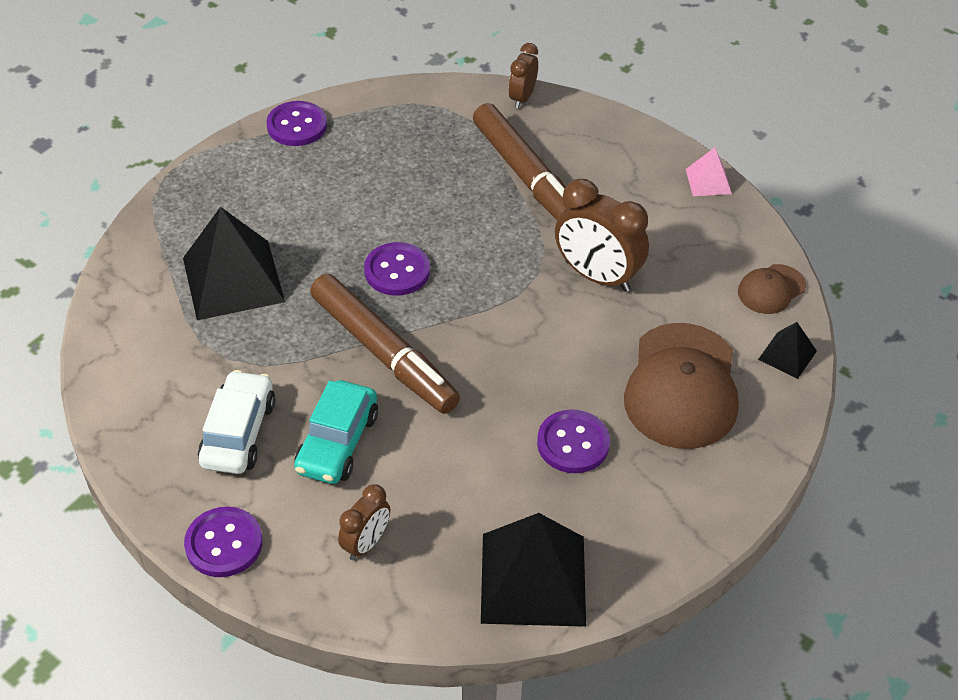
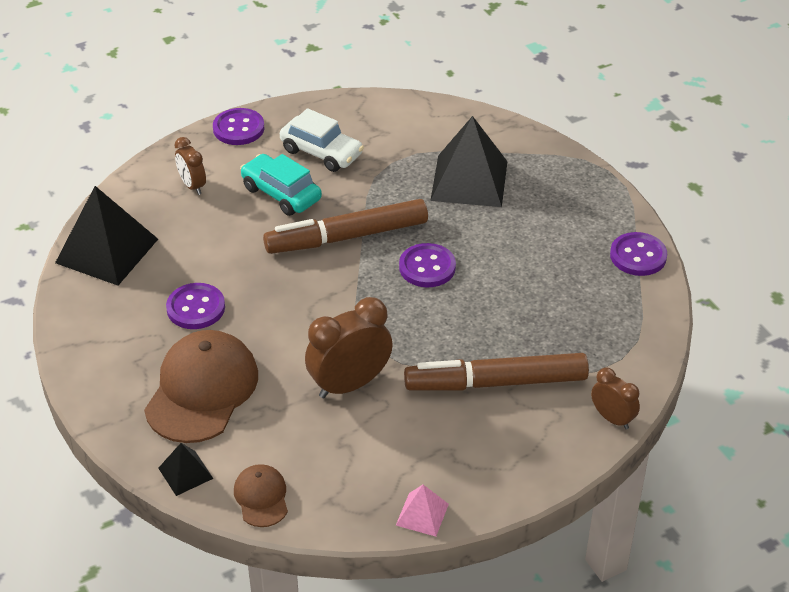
camera: 115 degrees right, 5 degrees down
brown cap [624,323,739,449] -> brown cap turned 75 degrees clockwise [144,330,258,443]

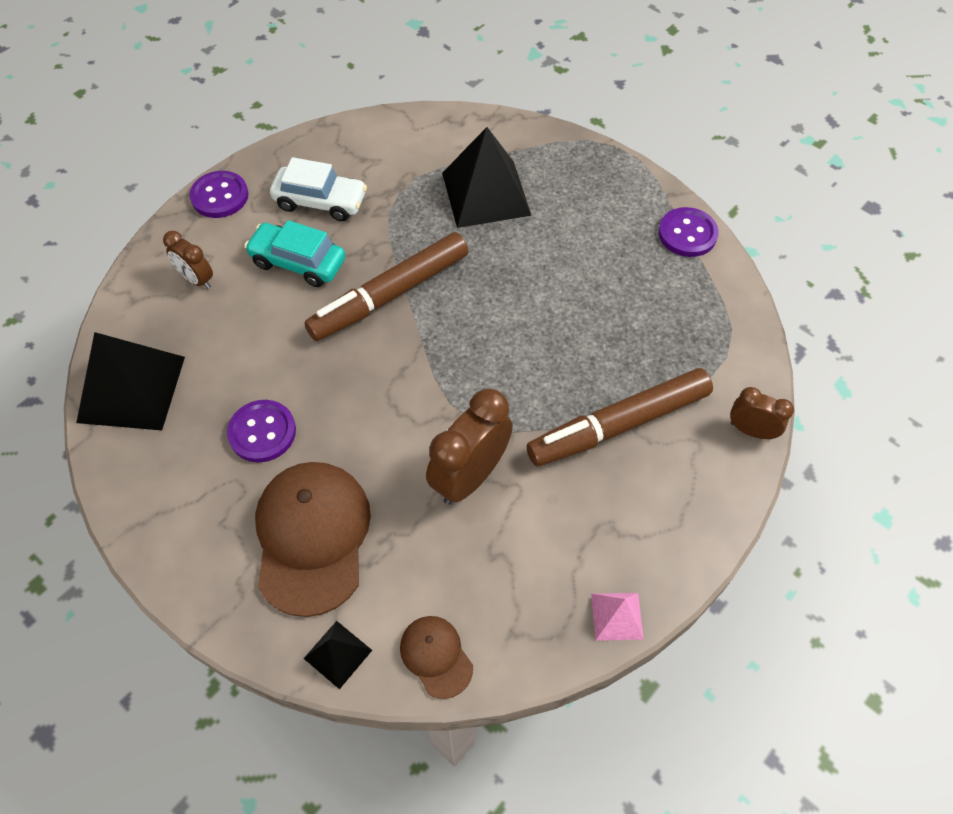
camera: 20 degrees left, 15 degrees up
purple button [399,243,456,287] -> none

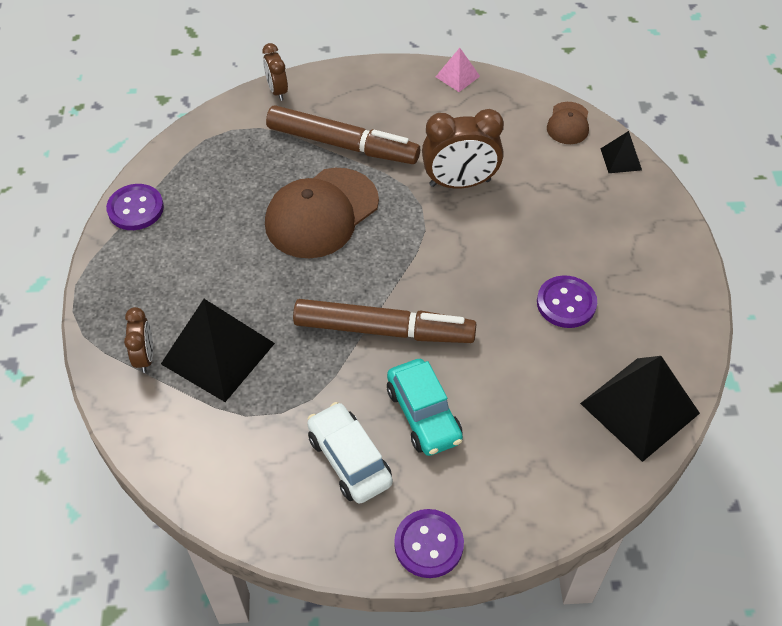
camera: 135 degrees left, 5 degrees down
brown clock [163,231,213,289] -> brown clock moved to [124,307,153,373]
brown cap [255,462,371,617] -> brown cap moved to [265,168,379,258]

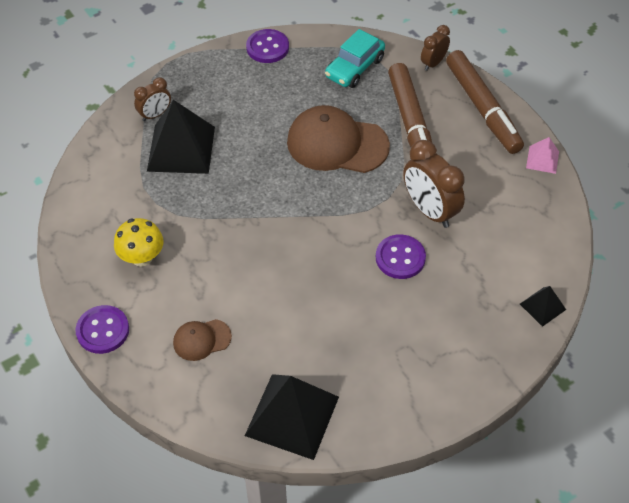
camera: 60 degrees right, 0 degrees up
brown marker [293,299,477,343] -> brown marker moved to [446,50,524,154]
white car [307,402,393,504] -> yellow mushroom [114,218,164,267]
turquoise car [387,359,463,456] -> turquoise car moved to [325,29,385,88]
purple button [537,275,597,328] -> purple button moved to [376,234,426,279]
brown cap [547,102,589,144] -> brown cap moved to [173,319,232,361]

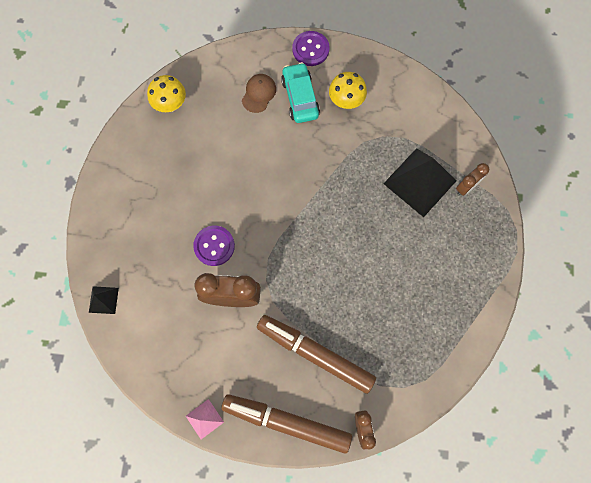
camera: 130 degrees right, 20 degrees up
brown clock [134,77,171,121] -> brown clock turned 135 degrees counterclockwise [456,163,489,196]
black pyramid [245,374,339,460] -> yellow mushroom [147,75,186,112]
purple button [246,29,289,63] -> none
brown cap [287,105,390,173] -> none
turquoise car [325,29,385,88] -> turquoise car moved to [281,62,320,123]

